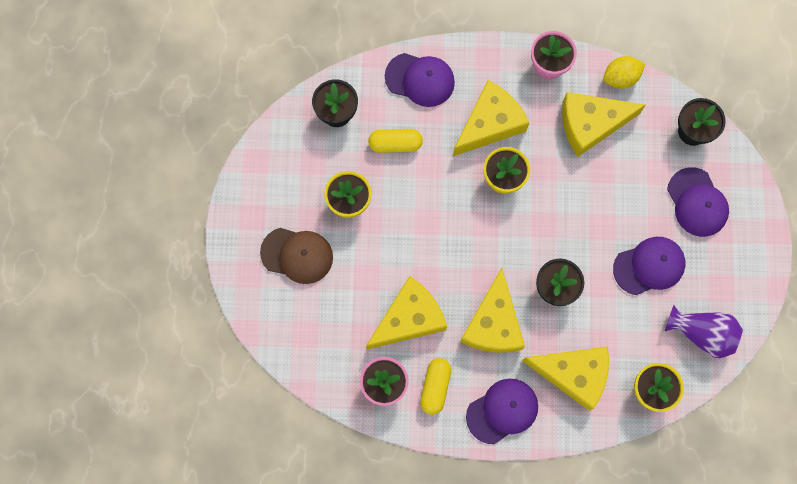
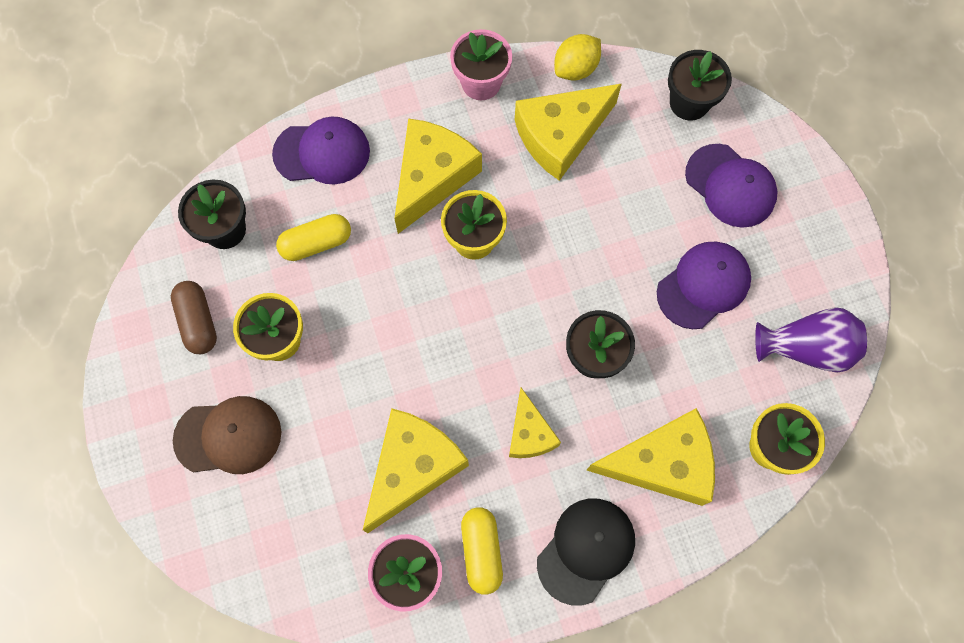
camera: 20 degrees left, 5 degrees down
yellow cheese [460,268,525,353] -> yellow cheese [509,388,561,458], size x0.58
purple cap [466,378,538,444] -> black cap [537,498,635,605]
none -> brown capsule [171,281,217,354]

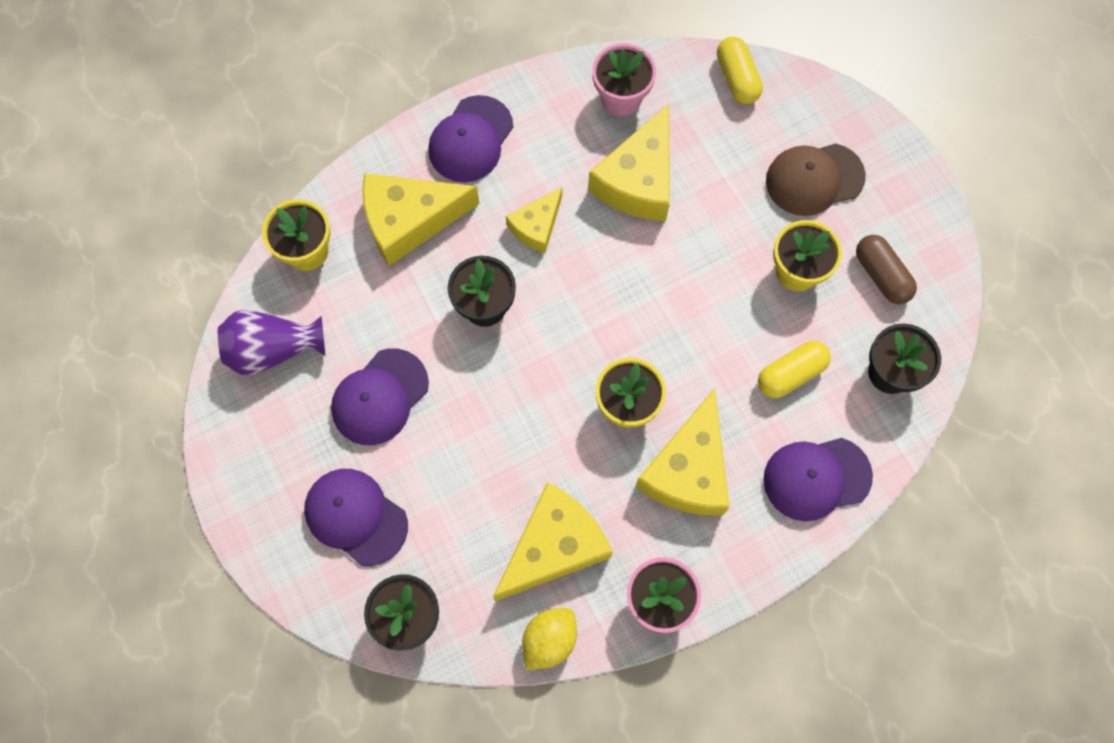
camera: 170 degrees right, 0 degrees up
yellow capsule [461,507,503,595] -> yellow capsule moved to [717,36,763,104]
yellow cheese [509,388,561,458] -> yellow cheese turned 120 degrees counterclockwise [506,187,562,253]
black cap [537,498,635,605] -> purple cap [428,95,513,182]

